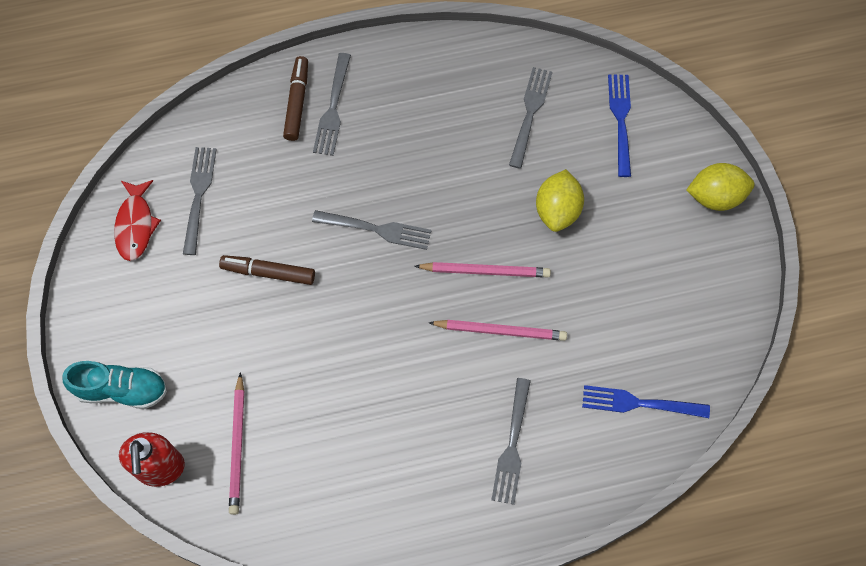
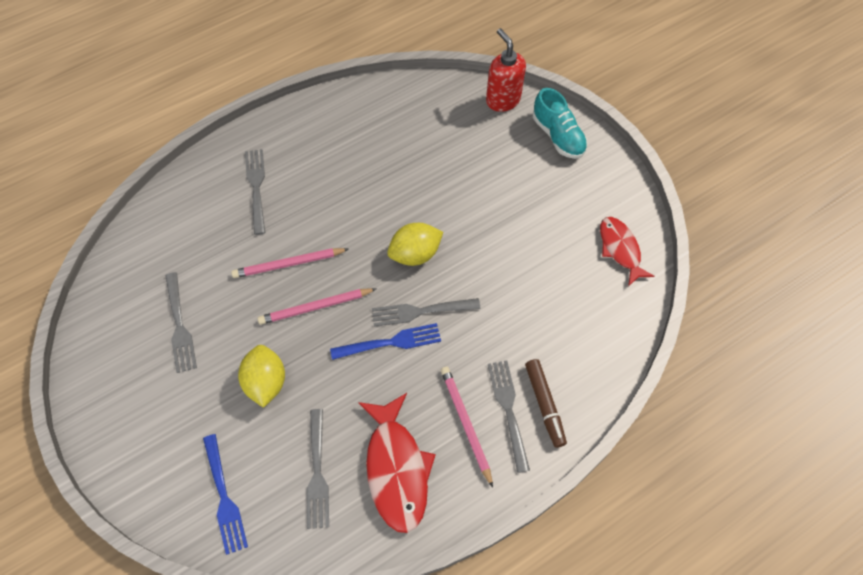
camera: 160 degrees right, 5 degrees down
turquoise shoe [62,361,167,409] -> turquoise shoe turned 105 degrees counterclockwise [533,88,588,159]
grey fork [183,147,217,255] -> grey fork moved to [165,272,197,373]
brown marker [219,255,315,285] -> none
pink pencil [229,372,244,515] -> pink pencil moved to [441,367,493,487]
blue fork [582,385,710,418] -> blue fork moved to [330,323,441,360]
yellow lemon [686,163,755,211] -> yellow lemon moved to [387,223,443,266]
none -> red fish [358,393,436,533]

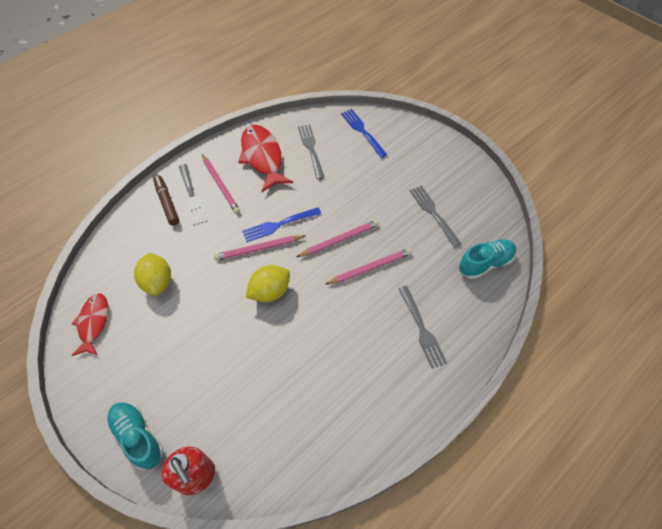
camera: 170 degrees right, 5 degrees down
yellow lemon [238,345,285,408] -> yellow lemon moved to [134,253,171,296]
grey fork [372,298,480,327] -> pink pencil [214,235,305,261]
red fish [600,217,655,286] -> red fish turned 150 degrees counterclockwise [71,293,108,356]
none -> turquoise shoe [459,239,516,279]

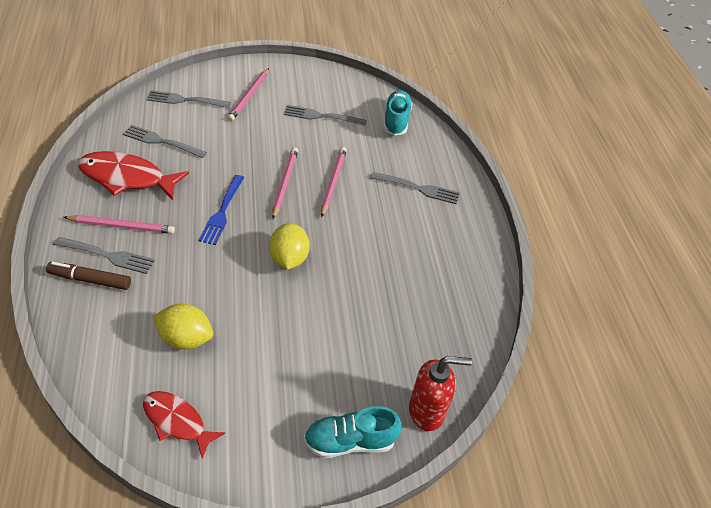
camera: 60 degrees left, 10 degrees down
pink pencil [214,235,305,261] -> pink pencil moved to [228,68,269,121]
blue fork [341,109,387,158] -> grey fork [146,90,231,108]

